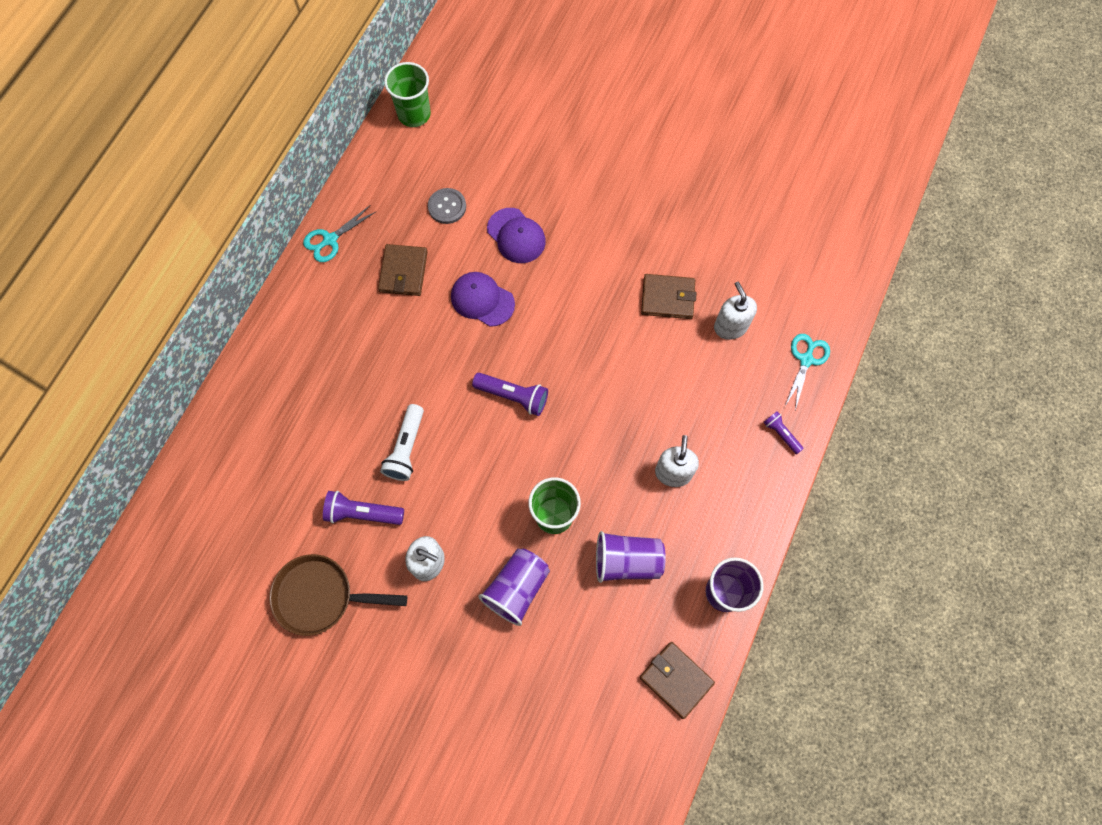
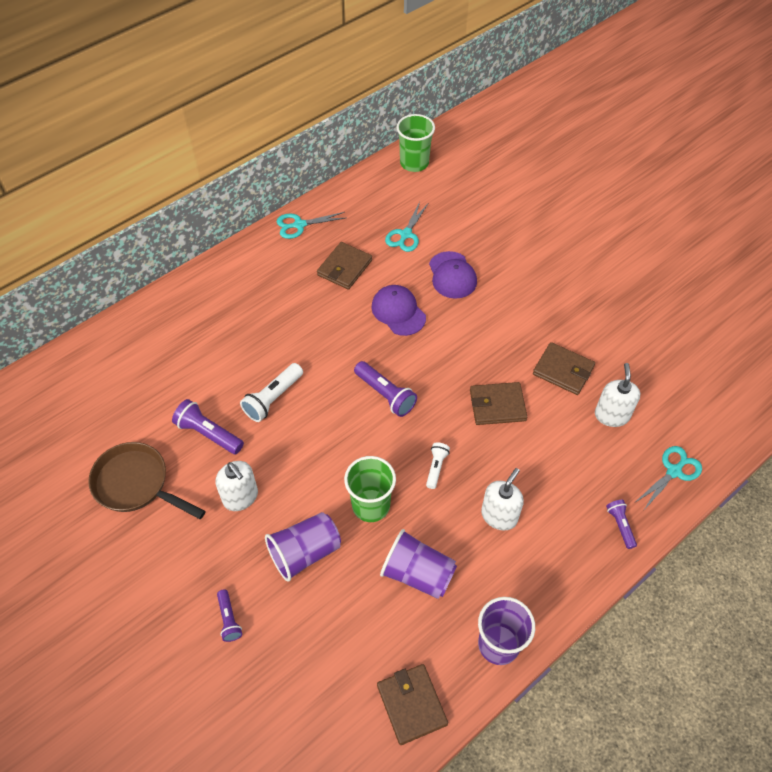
camera: 25 degrees right, 15 degrees down
grey button [428,188,466,224] -> turquoise scissors [385,202,428,252]
none -> purple flashlight [217,589,242,642]
none -> white flashlight [426,442,450,489]
none -> brown wallet [470,382,527,425]

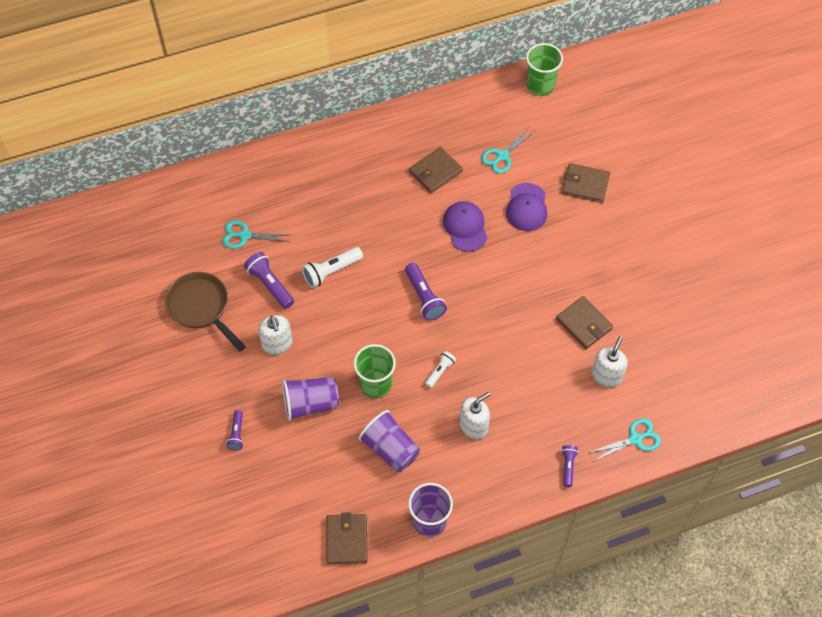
camera: 20 degrees right, 5 degrees up
turquoise scissors [277,212,345,239] -> turquoise scissors moved to [223,220,291,249]
brown wallet [470,382,527,425] -> brown wallet moved to [562,163,610,203]

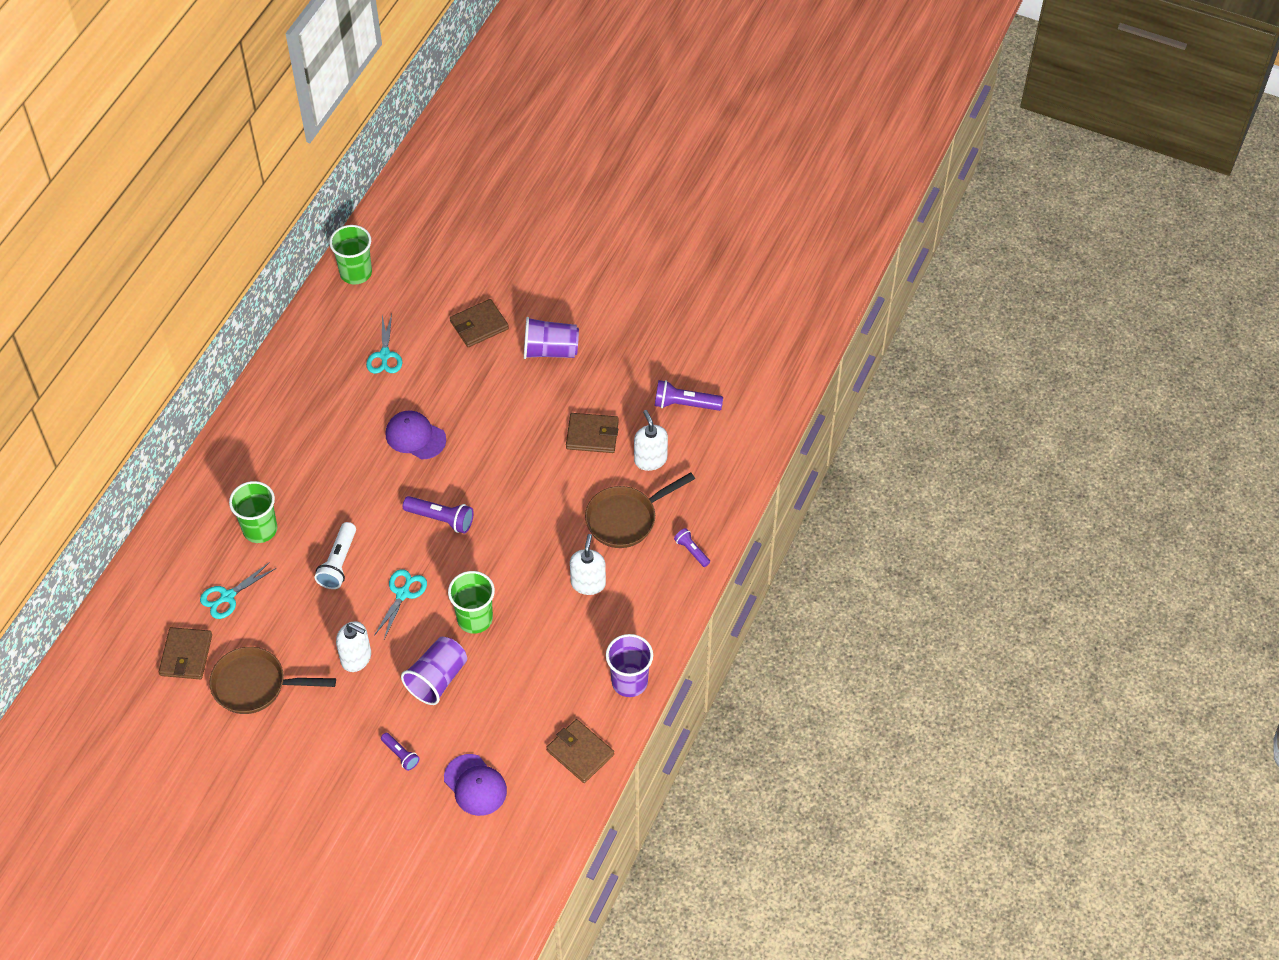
camera: 45 degrees left, 5 degrees down
purple flashlight [244,252,294,309] -> purple flashlight moved to [654,380,723,411]
purple cup [359,410,420,472] -> purple cup moved to [524,317,579,359]
brown wallet [409,147,463,193] -> brown wallet moved to [159,627,212,679]
white flashlight [425,351,456,388] -> none
purple cap [506,183,547,231] -> purple cap moved to [444,754,507,816]
turquoise scissors [589,418,661,461] -> turquoise scissors moved to [374,569,427,639]
none -> green cup [229,481,277,543]
none -> brown pan [585,472,695,548]

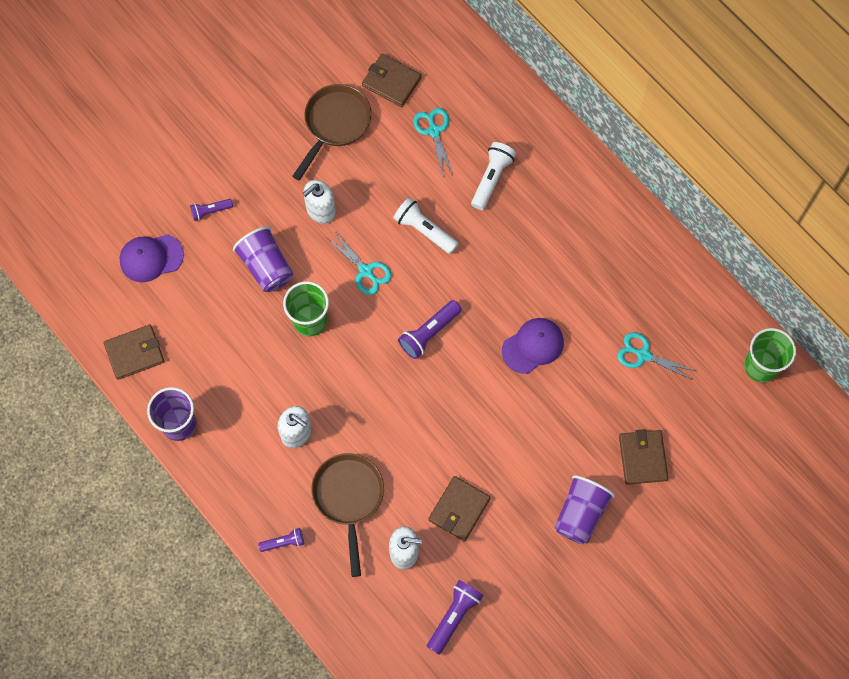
camera: 115 degrees right, 15 degrees up
green cup [229,481,277,543] -> white flashlight [471,142,516,210]

